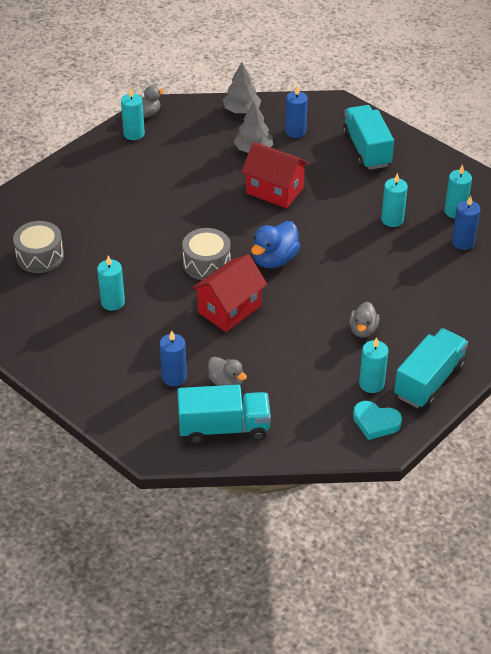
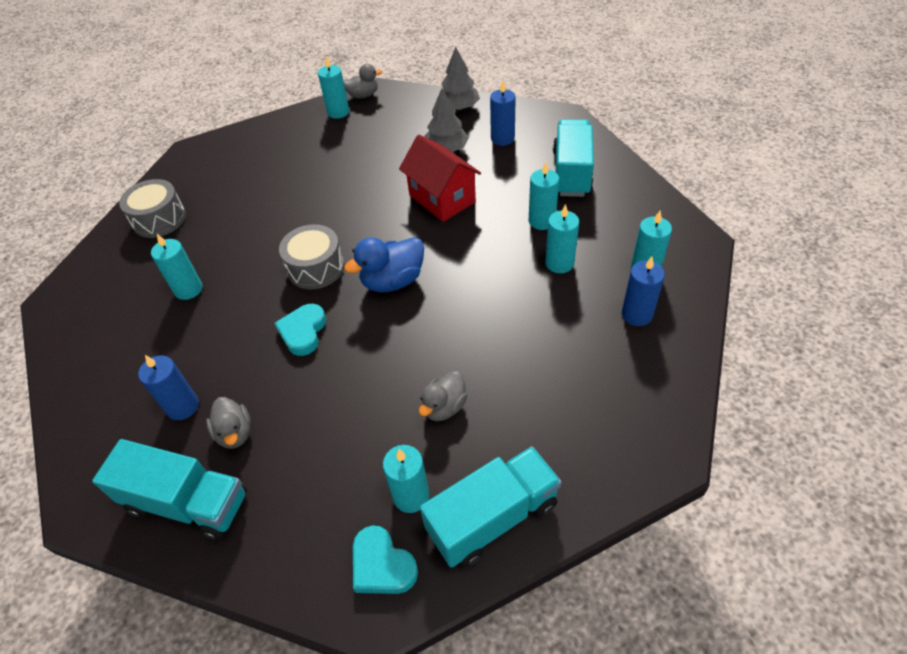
camera: 25 degrees right, 5 degrees up
red house [191,254,267,332] -> turquoise heart [275,304,326,356]
none -> turquoise candle [529,162,559,230]

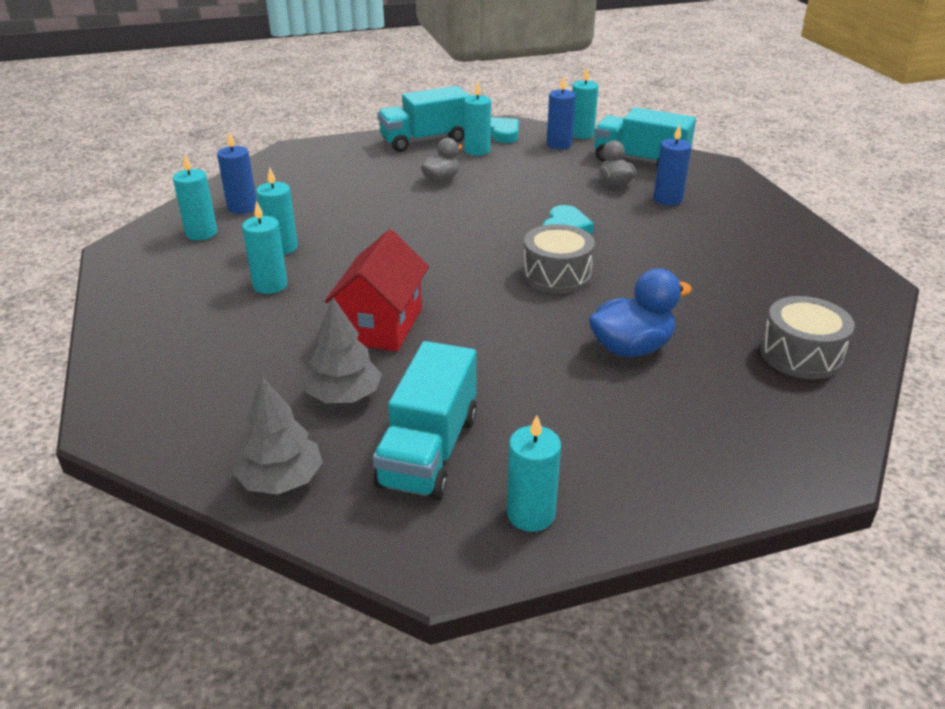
camera: 175 degrees left, 15 degrees down
turquoise candle [151,234,202,300] -> turquoise candle moved to [572,68,598,139]
grey duck [344,64,382,99] -> none
blue duck [344,237,424,292] -> blue duck moved to [589,268,692,357]
red house [399,135,481,222] -> red house turned 45 degrees clockwise [325,229,429,352]
blue candle [490,81,516,146] -> blue candle moved to [547,76,576,149]
turquoise truck [553,119,594,197] -> turquoise truck moved to [373,341,477,500]

